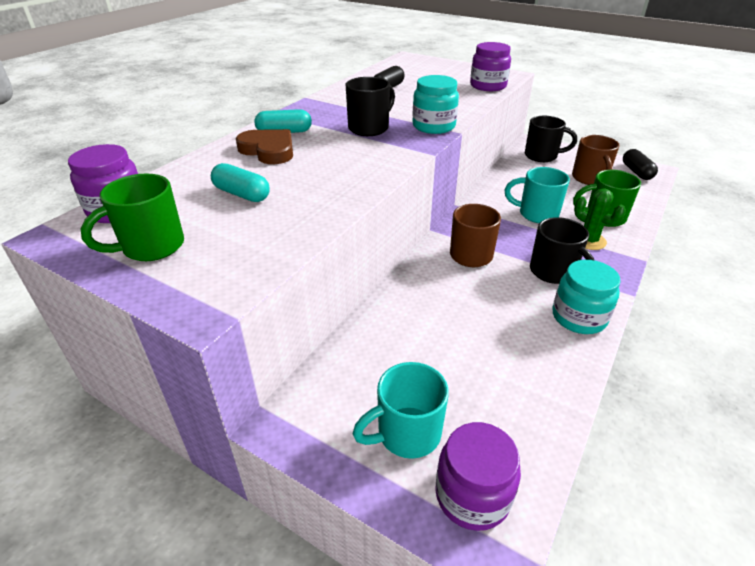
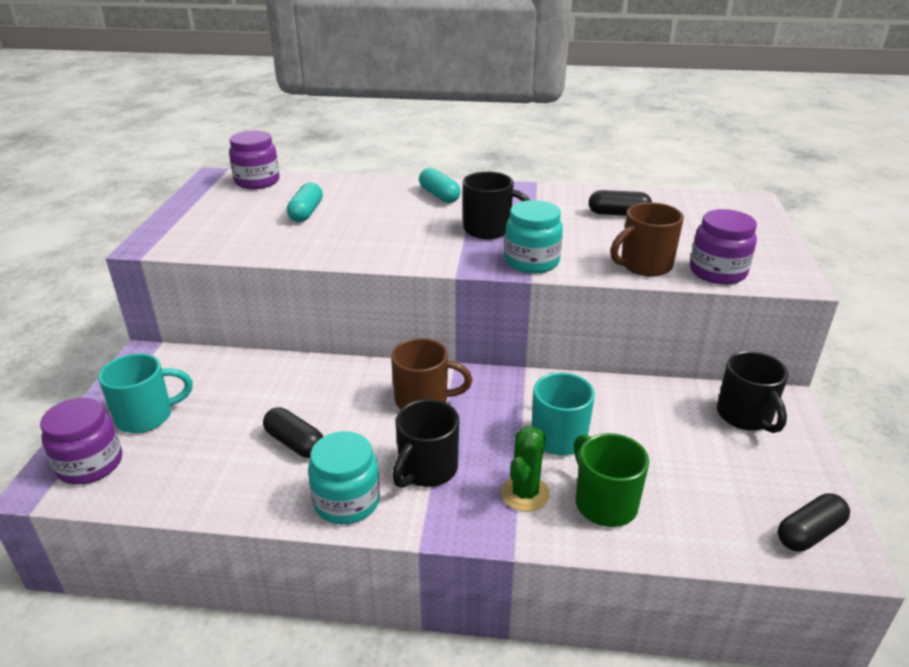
camera: 65 degrees right, 5 degrees down
green mug [81,174,184,261] -> none
brown heart [236,129,293,164] -> none
turquoise mug [353,362,449,459] -> turquoise mug turned 120 degrees clockwise [98,353,193,433]
brown mug [572,135,620,185] -> brown mug moved to [610,202,684,276]
none -> black capsule [263,407,323,458]

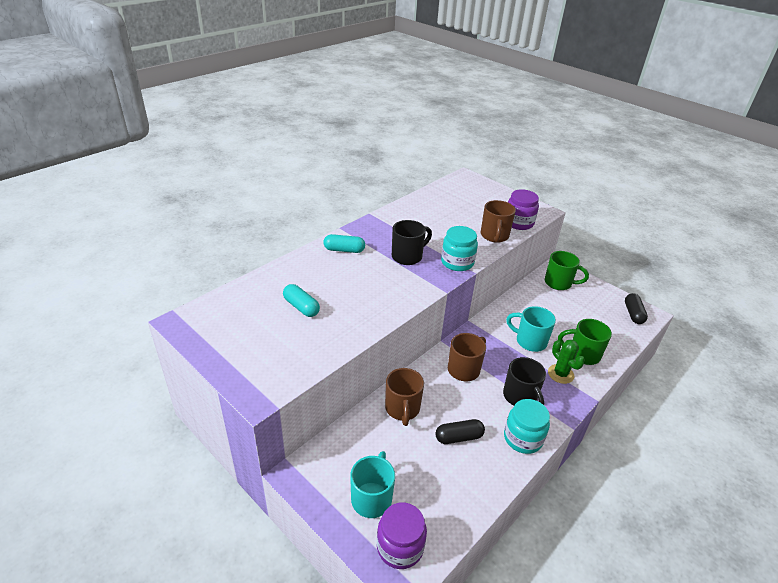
camera: 55 degrees left, 5 degrees up
purple jar [229,130,280,189] -> none
black capsule [589,190,652,216] -> none
black mug [717,351,789,433] -> green mug [545,251,589,290]
none -> brown mug [385,368,424,426]

